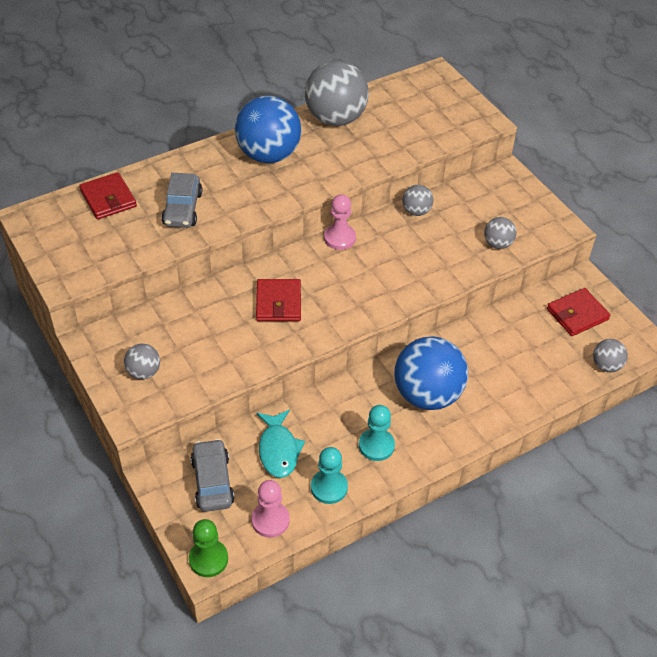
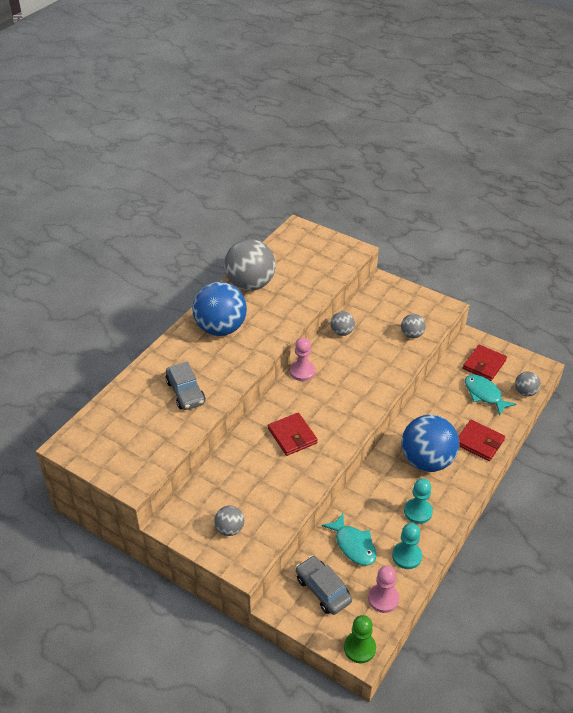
camera: 25 degrees left, 5 degrees down
red wallet [79,172,137,219] -> red wallet moved to [458,420,505,461]
none -> turquoise fish [465,375,516,416]

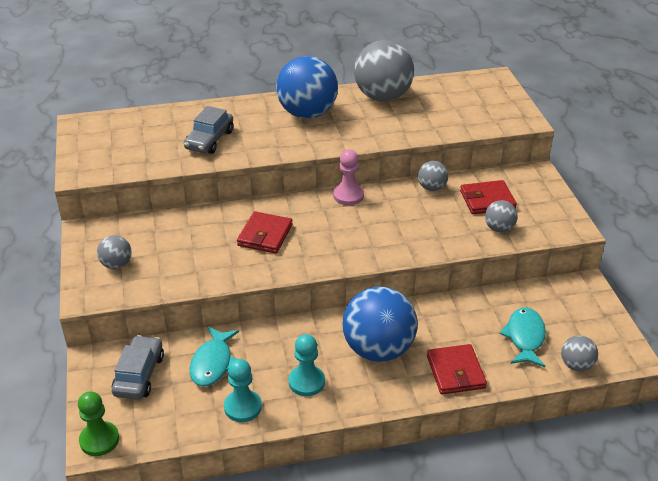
camera: 45 degrees right, 5 degrees down
pink pawn [368,566,399,613] -> none
red wallet [463,344,507,381] -> red wallet moved to [460,180,517,214]

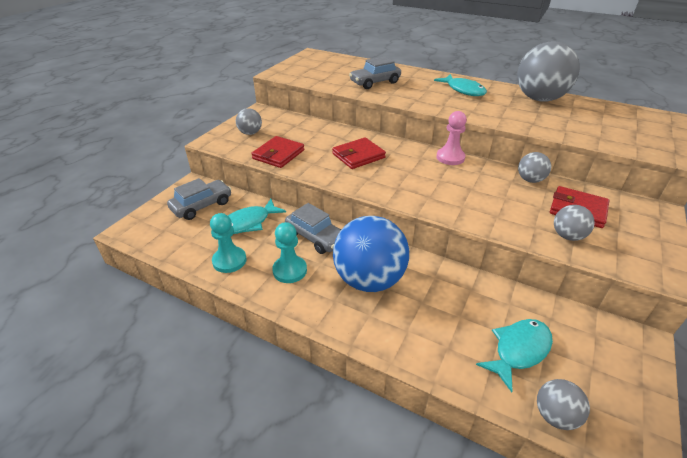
camera: 40 degrees right, 0 degrees up
green pawn [78,391,119,456] -> none
blue ball [276,56,338,119] -> turquoise fish [434,74,487,96]
red wallet [427,344,487,394] -> red wallet moved to [251,136,304,168]
none -> grey car [285,203,341,254]

